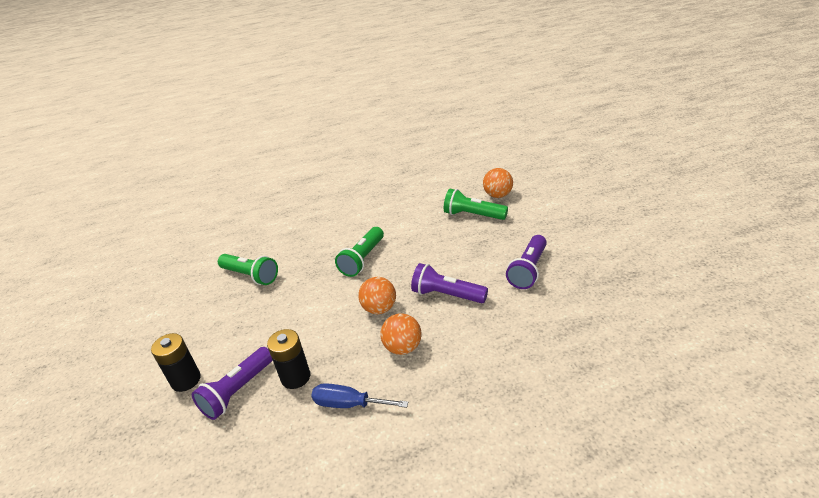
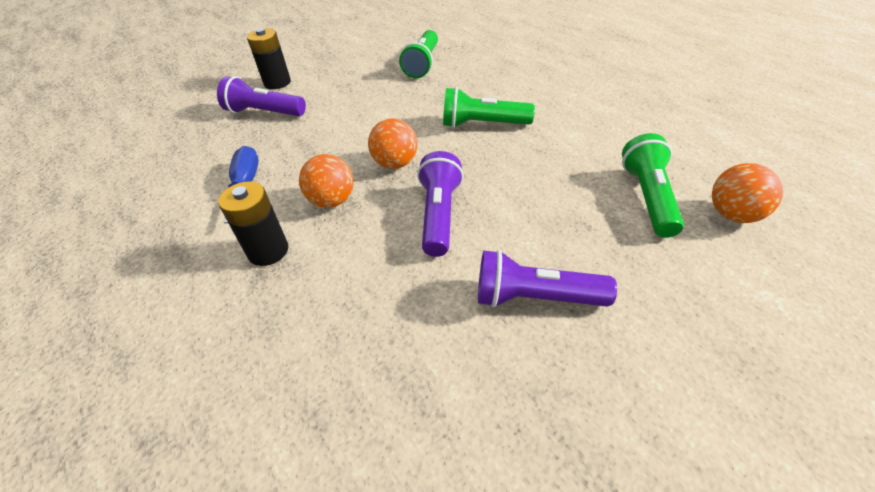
camera: 70 degrees right, 10 degrees up
black battery [267,329,310,389] -> black battery moved to [218,181,288,266]

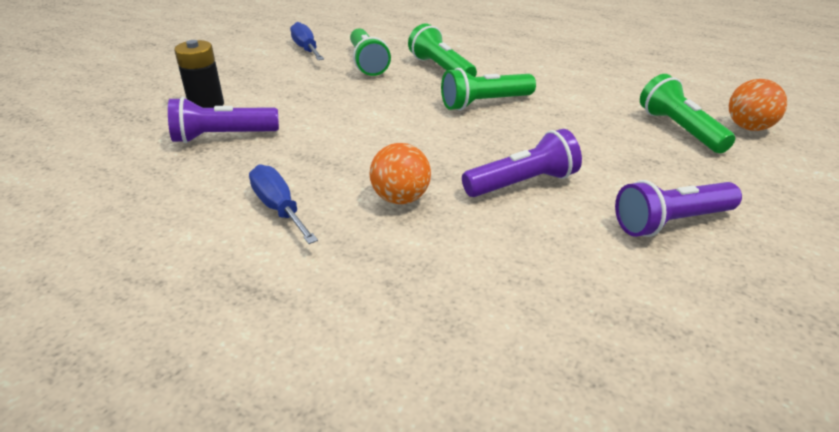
camera: 30 degrees left, 10 degrees down
black battery [218,181,288,266] -> none
orange ball [368,118,418,169] -> none
purple flashlight [417,151,463,257] -> purple flashlight turned 90 degrees clockwise [462,129,582,197]
none -> blue screwdriver [290,22,324,60]
none -> green flashlight [408,23,477,77]

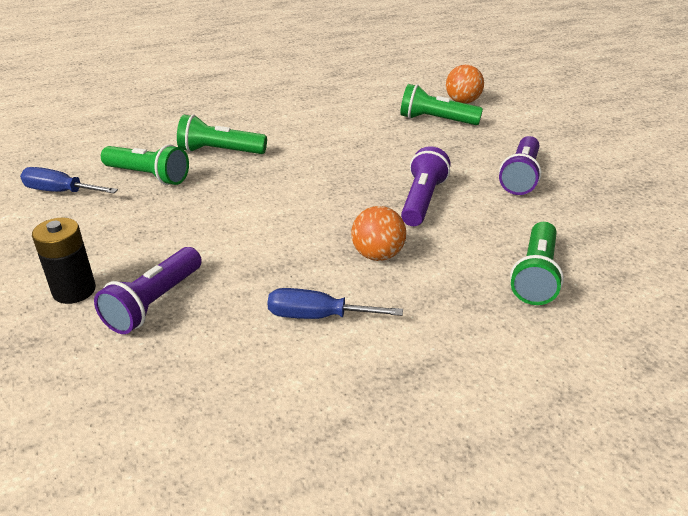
camera: 50 degrees left, 0 degrees up
green flashlight [441,68,536,111] -> green flashlight moved to [510,222,564,305]

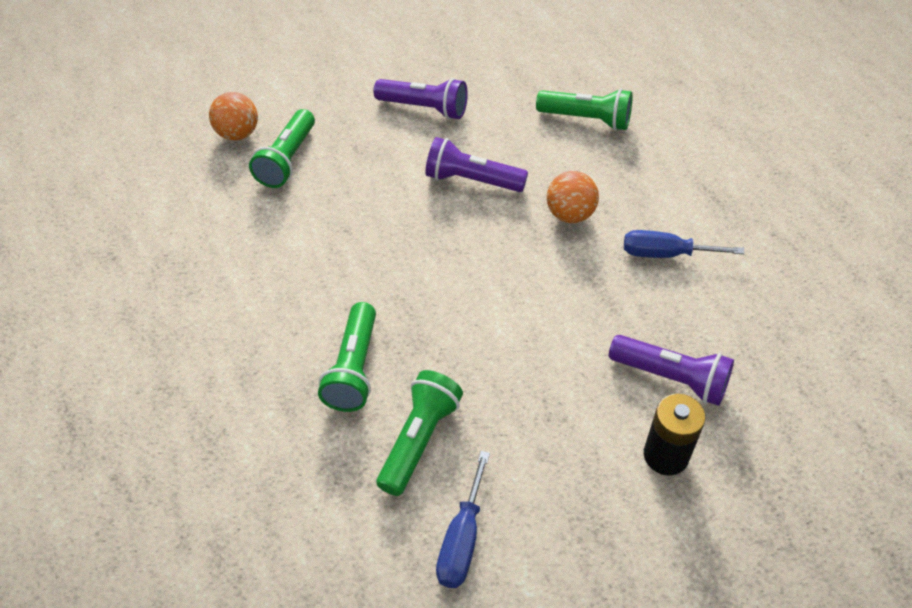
camera: 90 degrees left, 15 degrees up
blue screwdriver [267,288,403,319] -> blue screwdriver turned 90 degrees clockwise [624,230,745,258]

